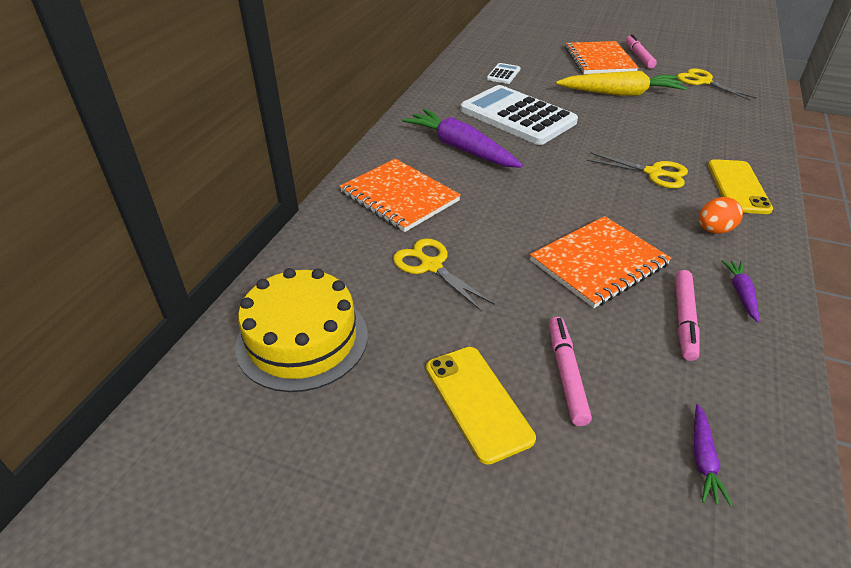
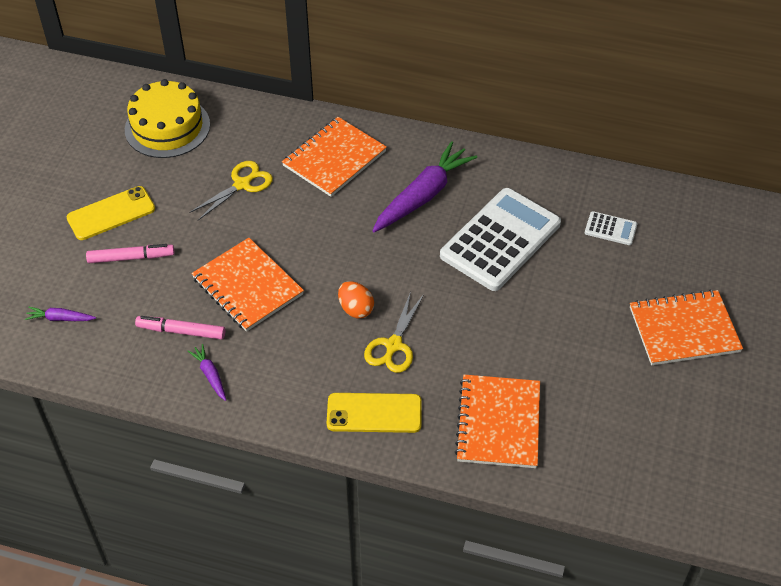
camera: 85 degrees right, 10 degrees up
yellow carrot [556,71,687,96] -> none
pink marker [626,34,657,69] -> none
yellow scissors [677,68,756,100] -> none
orange egg [699,197,743,234] -> orange egg moved to [338,281,374,318]
purple carrot [722,260,759,322] -> purple carrot turned 120 degrees counterclockwise [188,344,226,401]
none -> orange notebook [455,375,540,468]

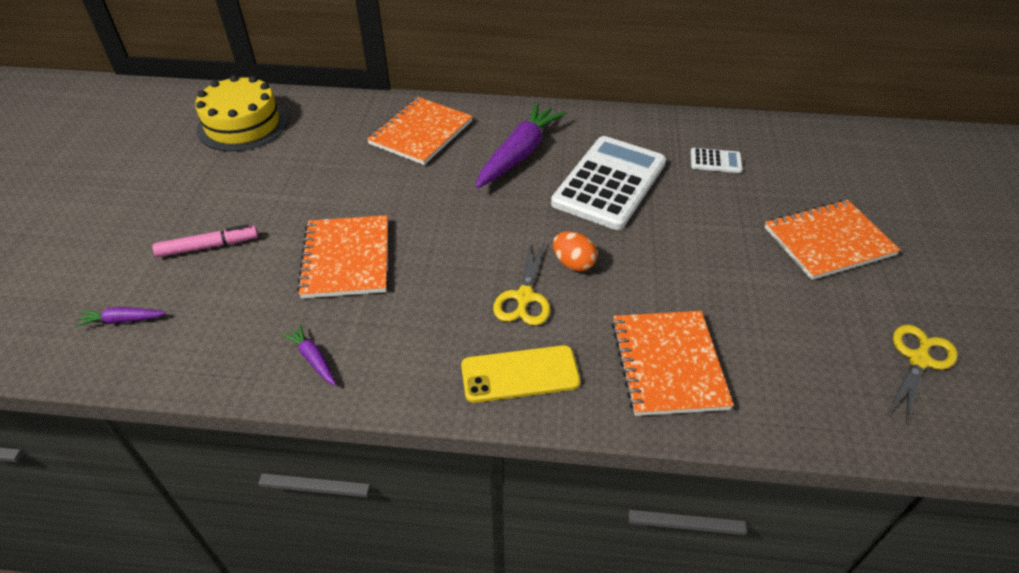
camera: 10 degrees left, 5 degrees down
yellow phone [67,186,155,240] -> none
pink marker [135,316,225,340] -> none
yellow scissors [189,161,273,220] -> yellow scissors moved to [888,324,958,424]
orange notebook [191,238,304,332] -> orange notebook turned 45 degrees clockwise [297,215,388,298]
orange egg [338,281,374,318] -> orange egg moved to [553,231,597,271]

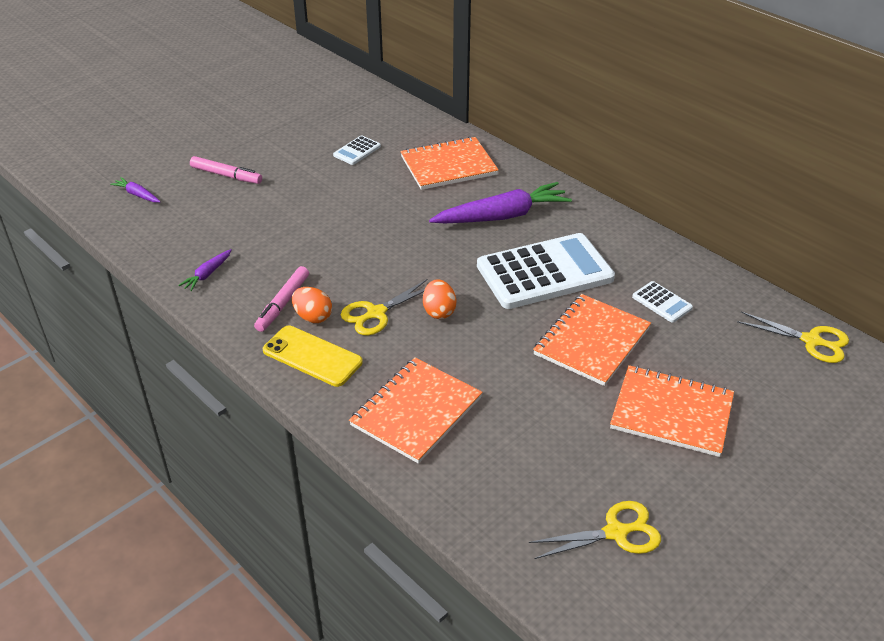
camera: 40 degrees right, 5 degrees down
yellow cake [195,75,288,151] -> none
purple carrot [282,324,336,385] -> purple carrot turned 150 degrees counterclockwise [178,249,232,291]
orange notebook [297,215,388,298] -> orange notebook moved to [533,294,651,386]
none -> pink marker [254,266,309,332]
none -> orange egg [292,287,332,323]
none -> white calculator [333,135,381,165]
none -> yellow scissors [737,312,849,363]

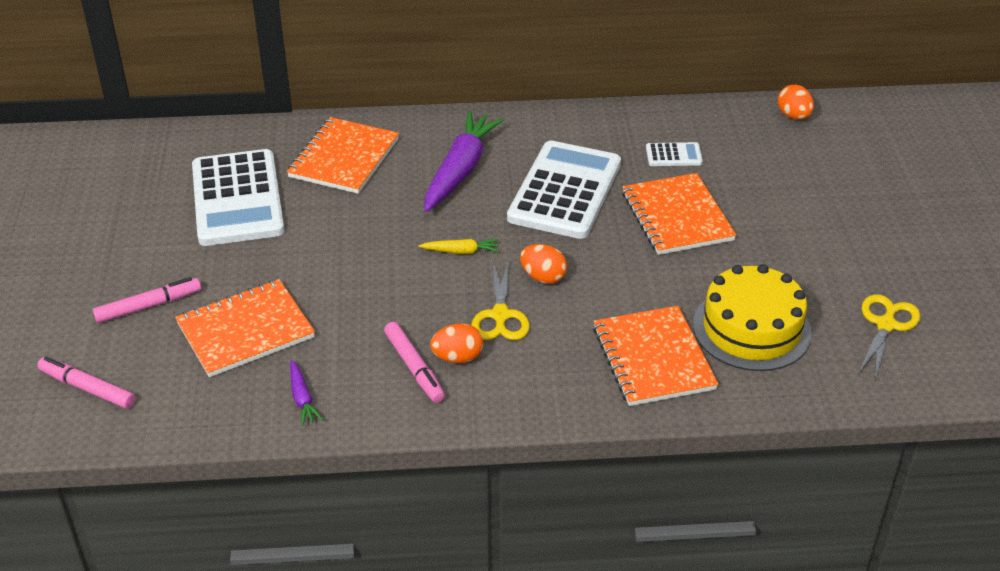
camera: 50 degrees left, 0 degrees up
purple carrot [110,177,161,202] -> pink marker [37,357,135,409]
yellow phone [263,325,363,387] -> none
white calculator [333,135,381,165] -> white calculator [192,149,285,246], size x2.37
orange notebook [610,365,734,457] -> orange notebook moved to [175,279,315,377]
yellow scissors [737,312,849,363] -> orange egg [778,85,814,120]
none -> yellow carrot [419,239,499,254]
none -> yellow cake [693,264,812,371]

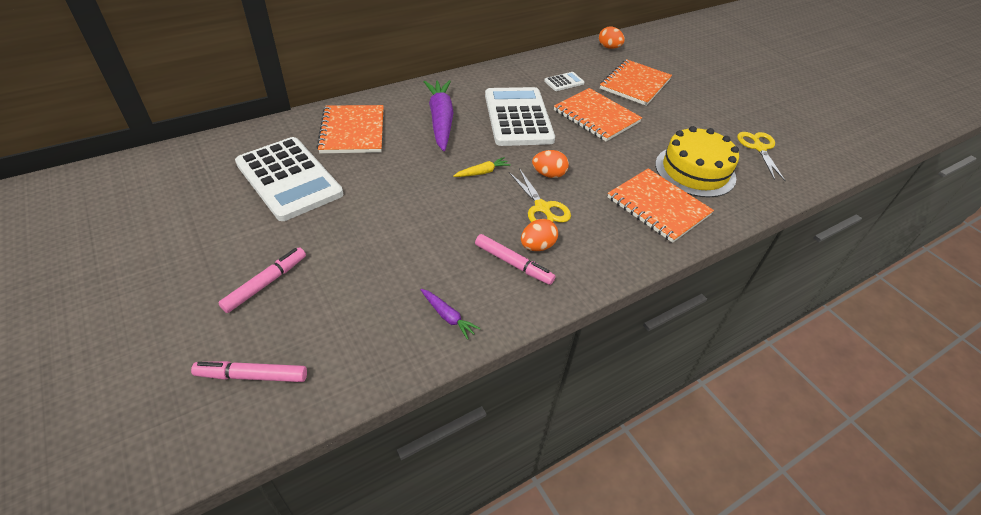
camera: 30 degrees left, 5 degrees up
orange notebook [175,279,315,377] -> orange notebook moved to [600,59,672,106]

